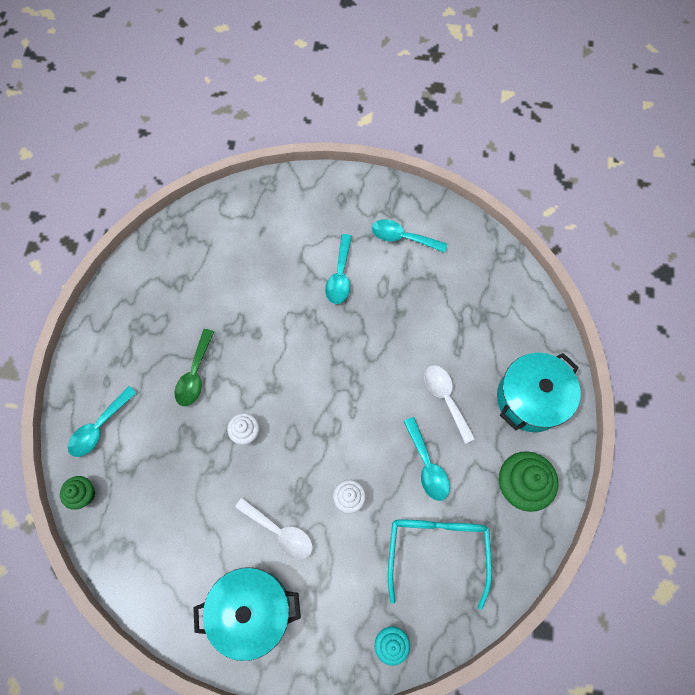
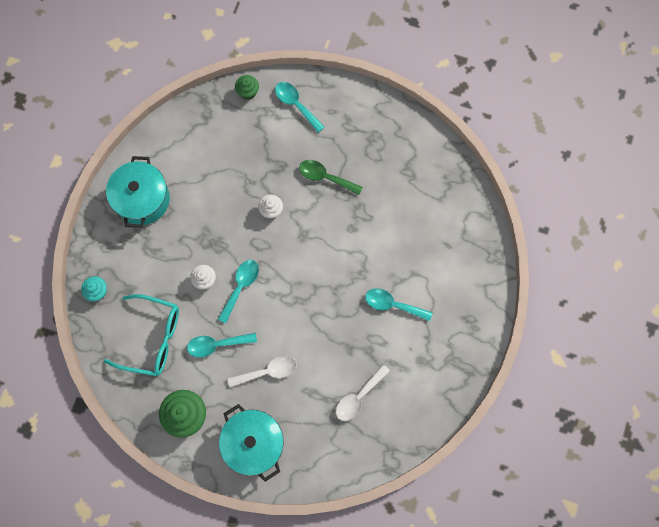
camera: 100 degrees right, 5 degrees up
white spoon [235,497,313,559] -> white spoon moved to [336,364,390,421]
turquoise spoon [372,219,447,253] -> turquoise spoon moved to [218,260,259,323]

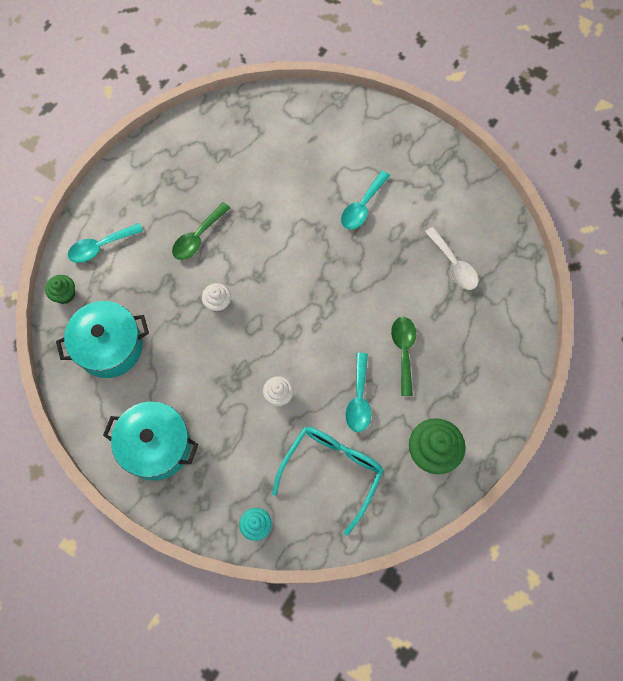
camera: 75 degrees left, 5 degrees down
turquoise spoon [218,260,259,323] -> none
turquoise pot [219,404,284,482] -> turquoise pot moved to [56,301,149,378]
white spoon [227,356,296,388] -> green spoon [391,317,416,396]

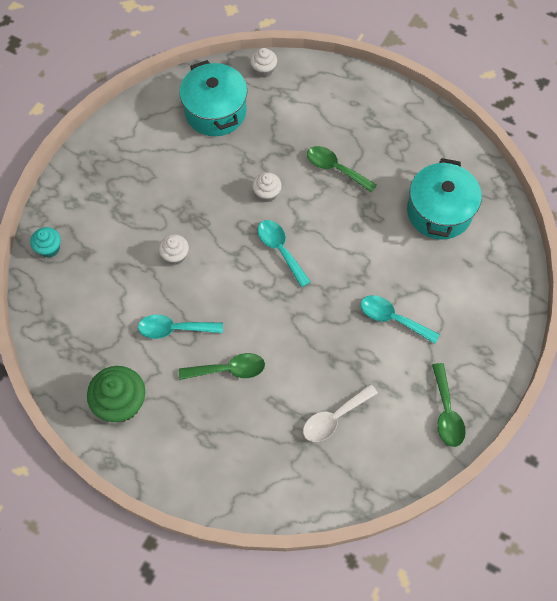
camera: 85 degrees right, 5 degrees down
green cupcake [45,275,75,304] -> white cupcake [250,48,277,78]
turquoise spoon [68,223,143,263] -> turquoise spoon moved to [258,220,311,287]
turquoise pot [103,402,198,481] -> turquoise pot moved to [407,158,482,240]
turquoise glasses [272,427,384,536] -> none
none -> green spoon [432,363,466,447]

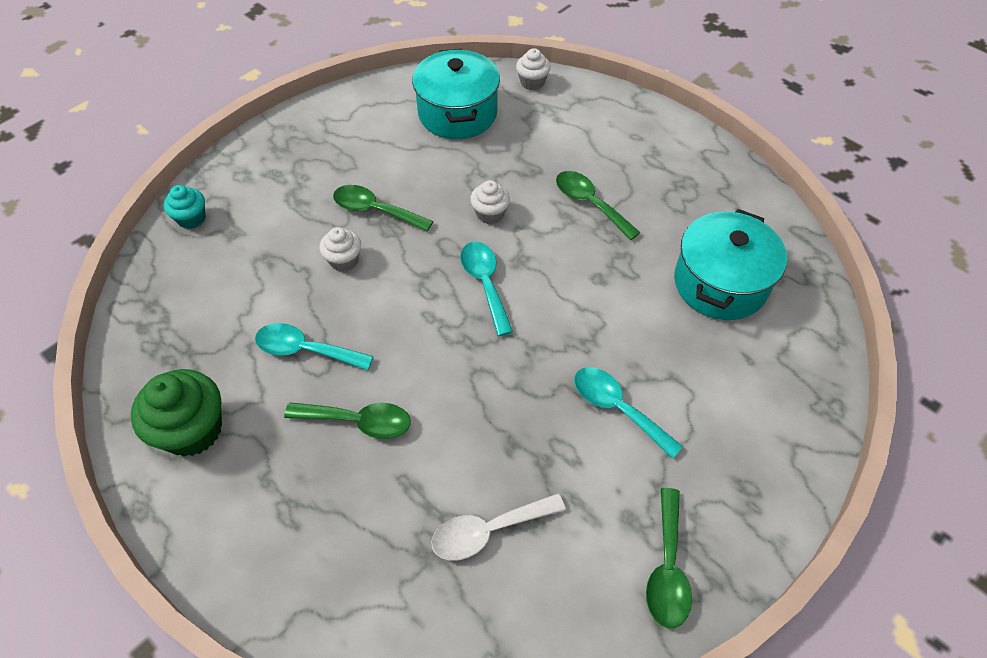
camera: 15 degrees right, 10 degrees down
none -> green spoon [333,185,433,232]

